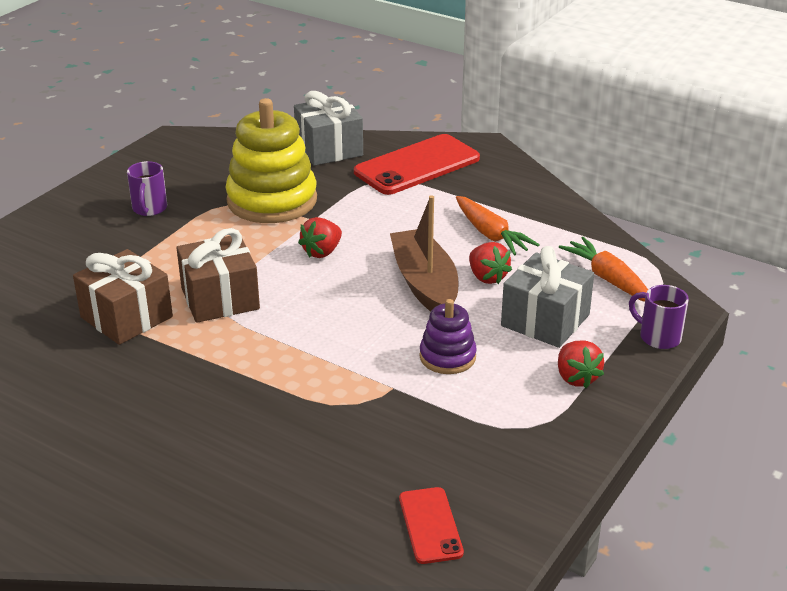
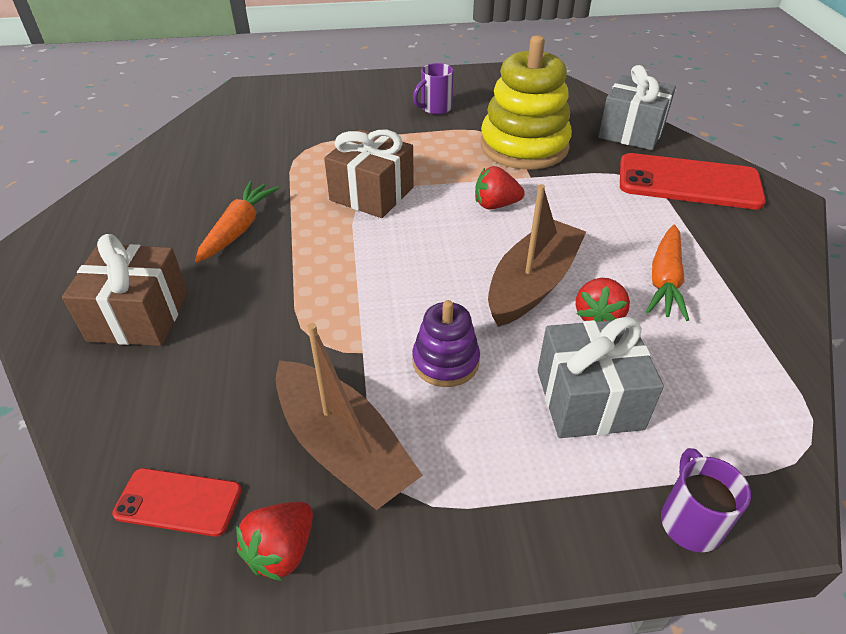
camera: 50 degrees right, 10 degrees up
brown gift [73,249,173,345] -> brown gift moved to [62,234,188,346]
red phone [399,487,464,564] -> red phone turned 60 degrees clockwise [112,468,242,537]
red strawberry [558,340,604,388] -> red strawberry moved to [236,502,313,581]
orange carrot [559,237,648,302] -> orange carrot moved to [195,181,279,263]
none -> brown boat [276,323,423,510]

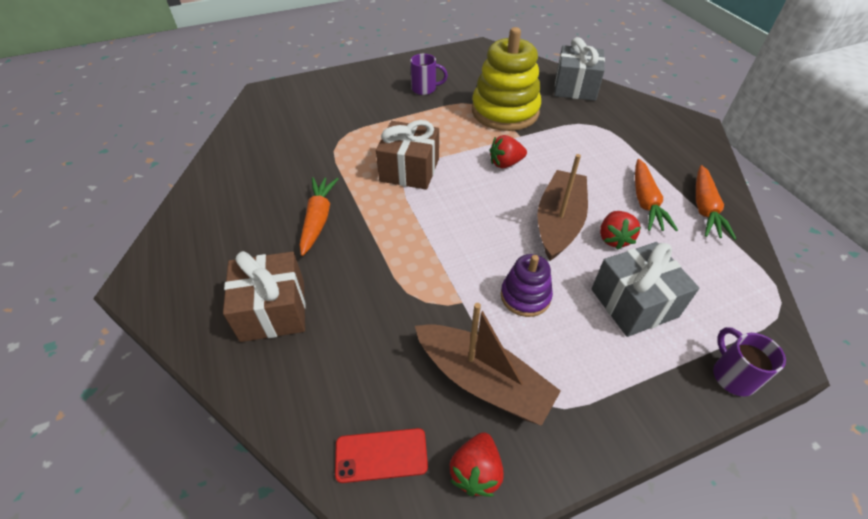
camera: 15 degrees left, 5 degrees up
purple mug [413,63,454,115] -> purple mug turned 120 degrees counterclockwise [410,54,448,95]
red phone [620,153,766,209] -> none
none -> orange carrot [696,165,737,240]

